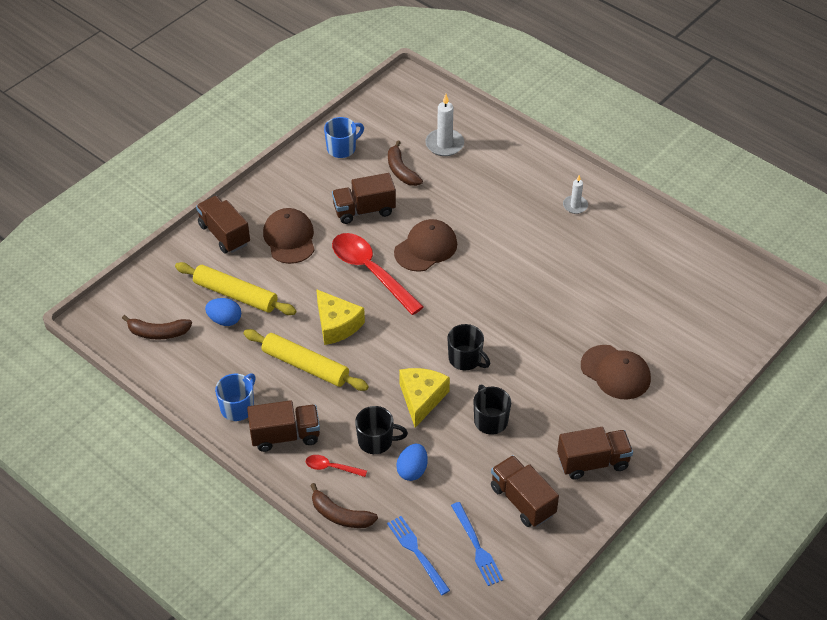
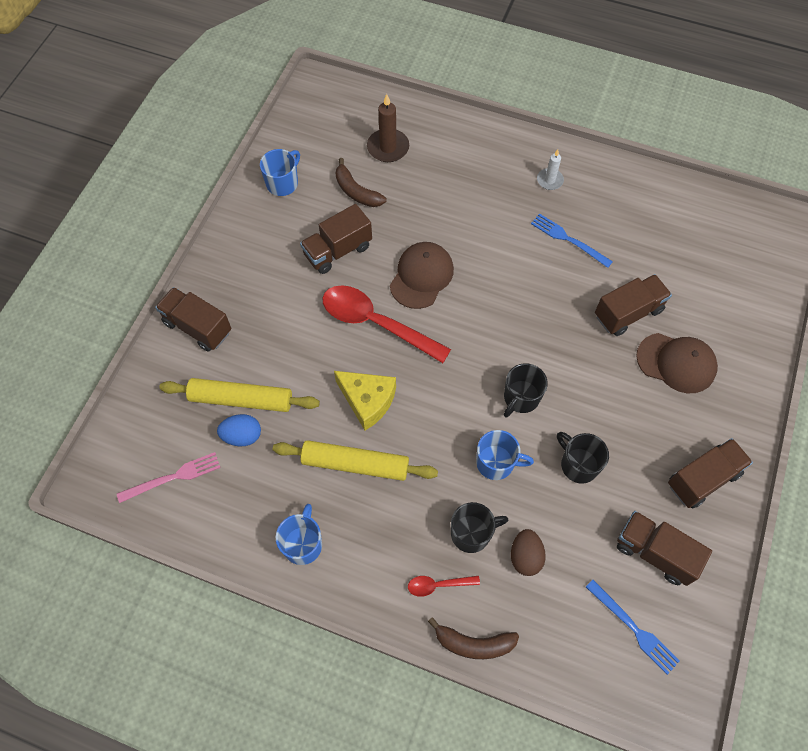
camera: 20 degrees left, 15 degrees up
brown banana [122,315,192,340] -> pink fork [117,452,221,503]
brown truck [247,400,320,452] -> brown truck moved to [595,274,672,336]
brown cap [263,208,315,264] -> none
blue fork [387,516,450,595] -> blue fork moved to [531,213,613,268]
blue egg [396,444,428,481] -> brown egg [511,529,546,576]
yellow cheese [399,368,450,428] -> blue mug [476,430,534,480]
white candle [425,94,464,156] -> brown candle [367,94,409,162]
black mug [447,324,490,370] -> black mug turned 105 degrees clockwise [504,363,548,418]

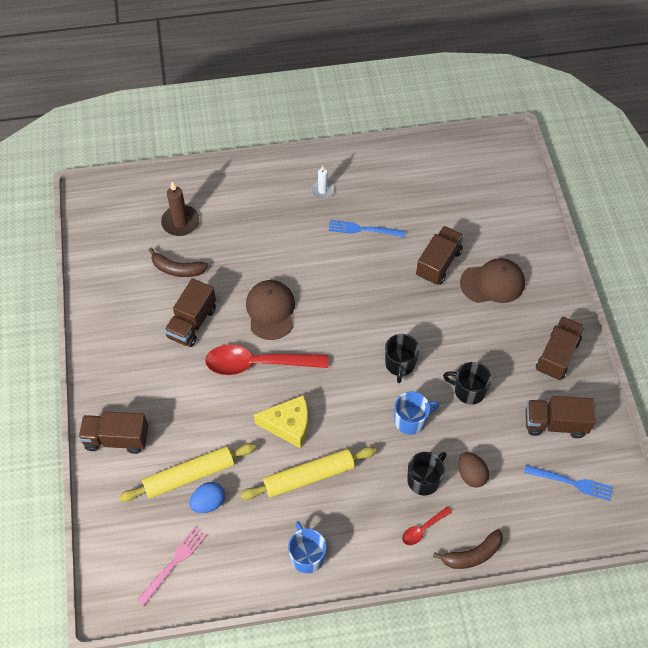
camera: 30 degrees left, 5 degrees down
blue mug [260,149,300,196] -> none

